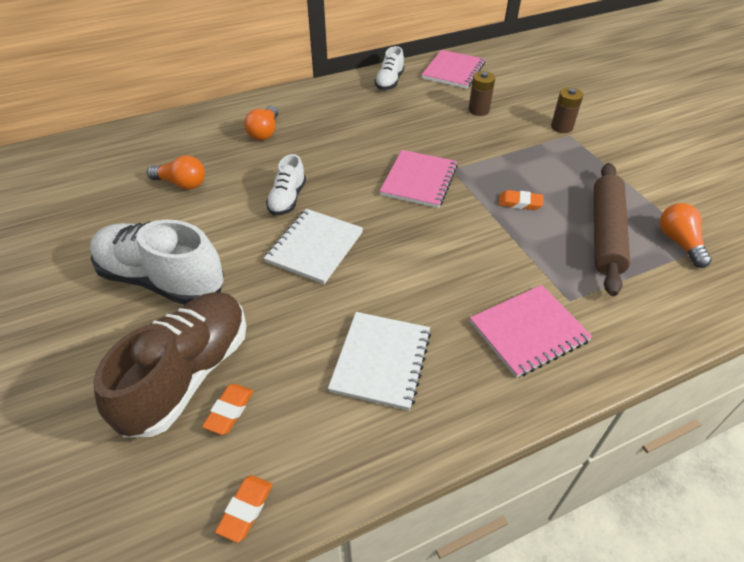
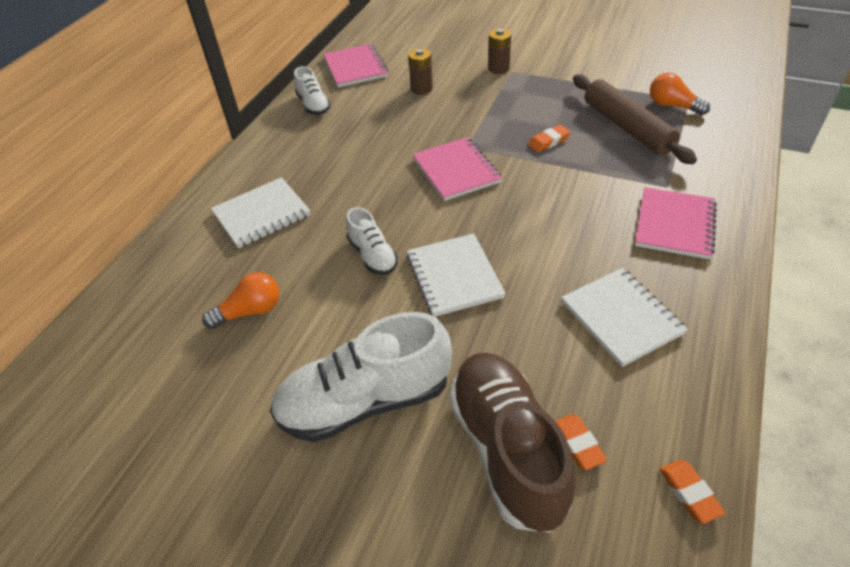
camera: 40 degrees left, 0 degrees up
orange light bulb [244,106,278,140] -> white notebook [211,177,311,248]

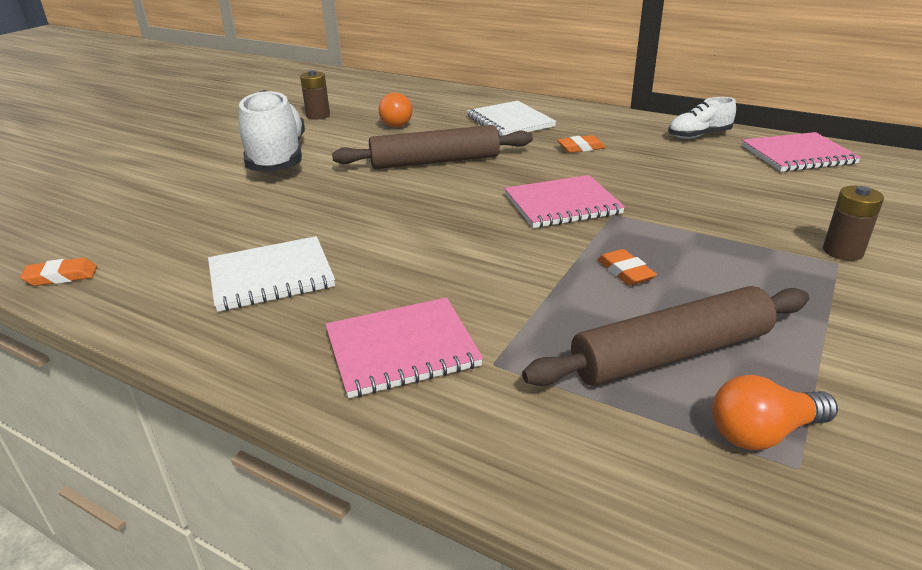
camera: 95 degrees right, 15 degrees down
white shoe [346,207,398,275] -> brown rolling pin [332,125,533,169]
white notebook [406,233,506,317] -> none
brown battery [408,48,433,95] -> brown battery moved to [300,70,330,120]
brown shoe [449,352,576,532] -> none
orange eraser [555,414,607,470] -> orange eraser moved to [557,135,606,153]
pink notebook [635,187,717,259] -> pink notebook turned 45 degrees counterclockwise [325,297,483,398]
orange light bulb [650,73,710,115] -> orange light bulb turned 150 degrees counterclockwise [712,375,838,450]

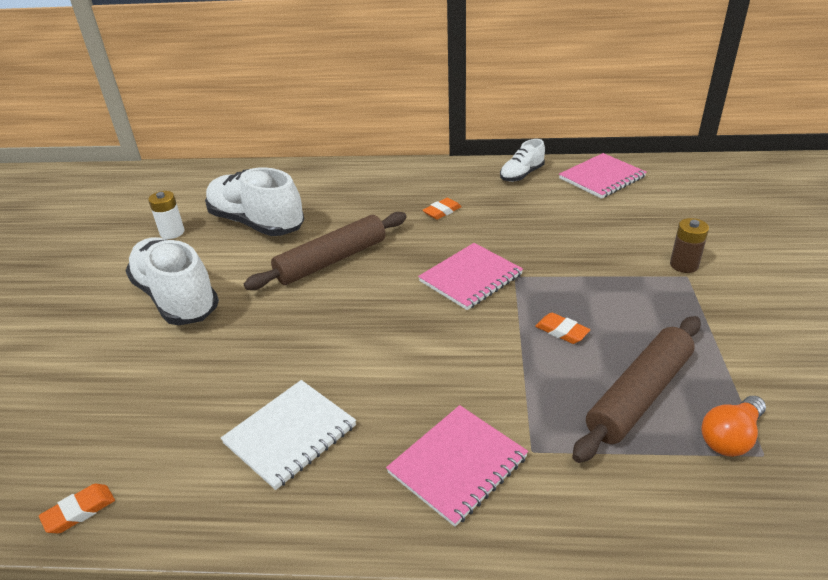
camera: 25 degrees left, 5 degrees up
brown battery [300,70,330,120] -> white battery [148,191,185,239]
orange light bulb [379,93,412,127] -> white shoe [205,167,304,236]
white notebook [467,101,556,136] -> none

